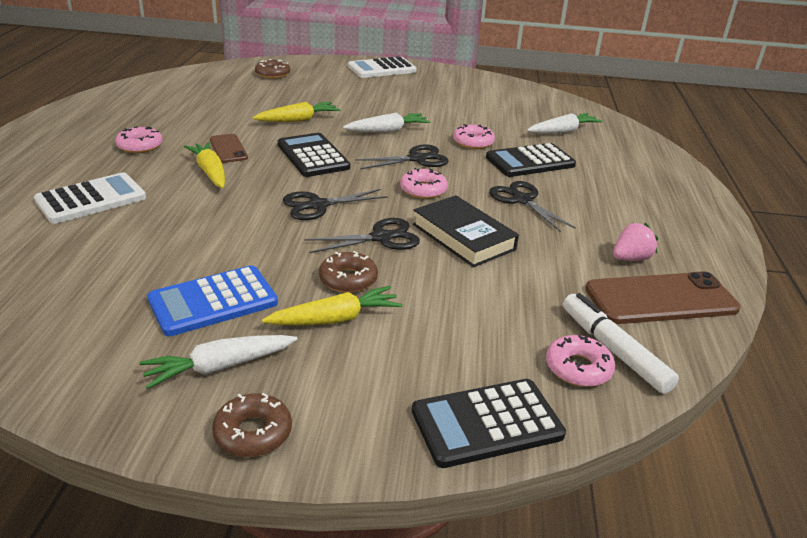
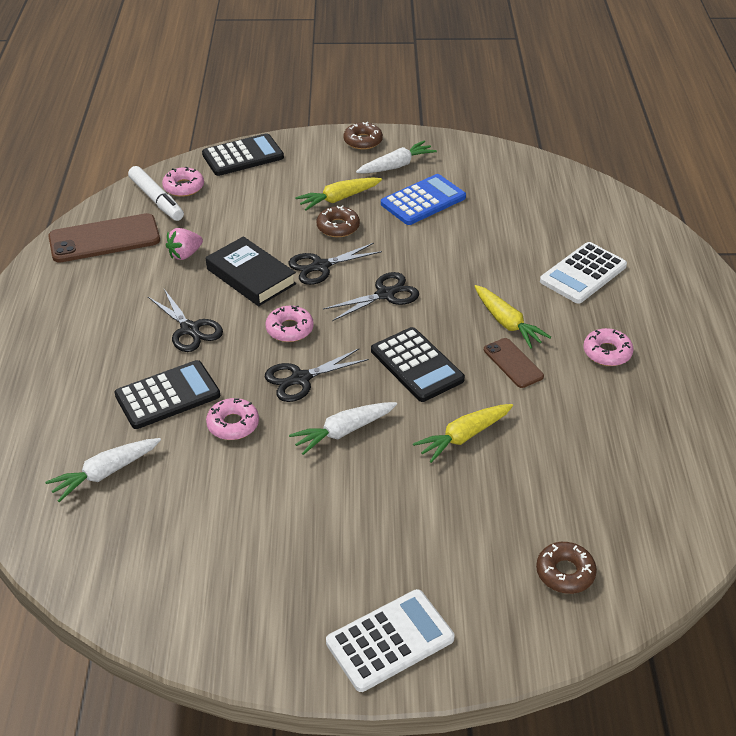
camera: 175 degrees right, 10 degrees up
pink strawberry [613,223,658,261] -> pink strawberry moved to [166,228,203,260]

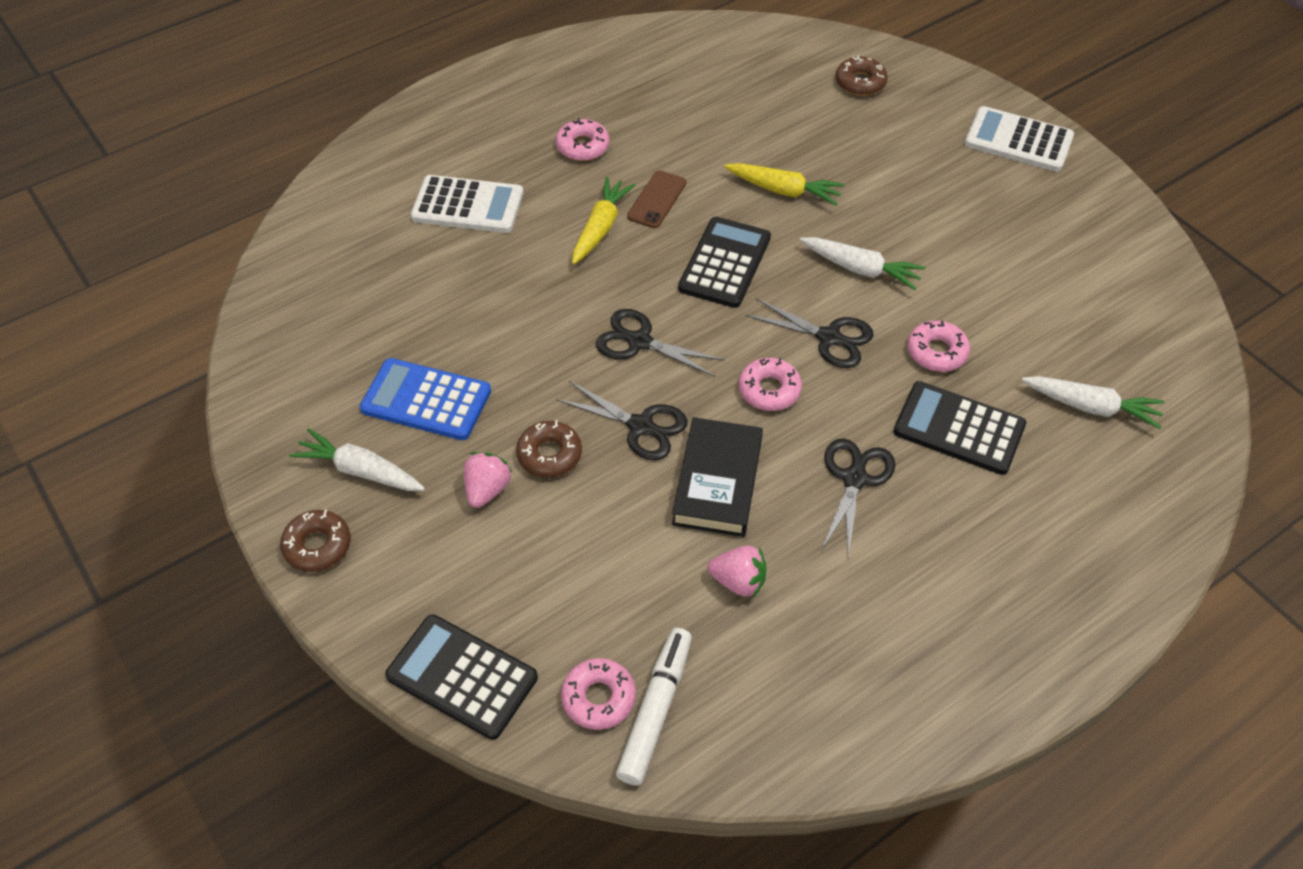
camera: 125 degrees left, 10 degrees up
brown phone [48,213,160,262] -> none
yellow carrot [295,177,382,211] -> pink strawberry [464,452,513,508]

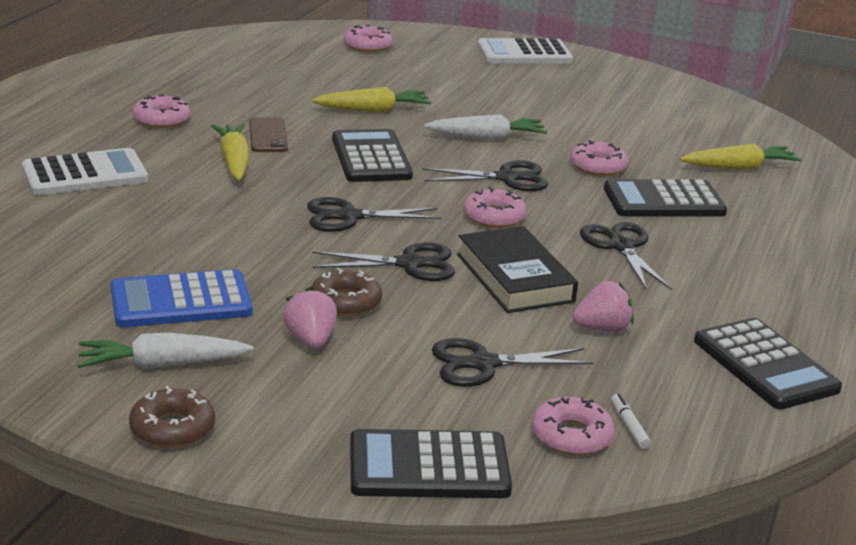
camera: 35 degrees left, 25 degrees down
white marker [616,628,692,786] -> white marker [611,394,651,449], size x0.45
brown donut [836,55,888,96] -> pink donut [344,25,392,52]
white carrot [1021,376,1164,429] -> yellow carrot [680,143,802,170]
none -> black scissors [431,338,593,387]
none -> black calculator [694,318,842,409]

